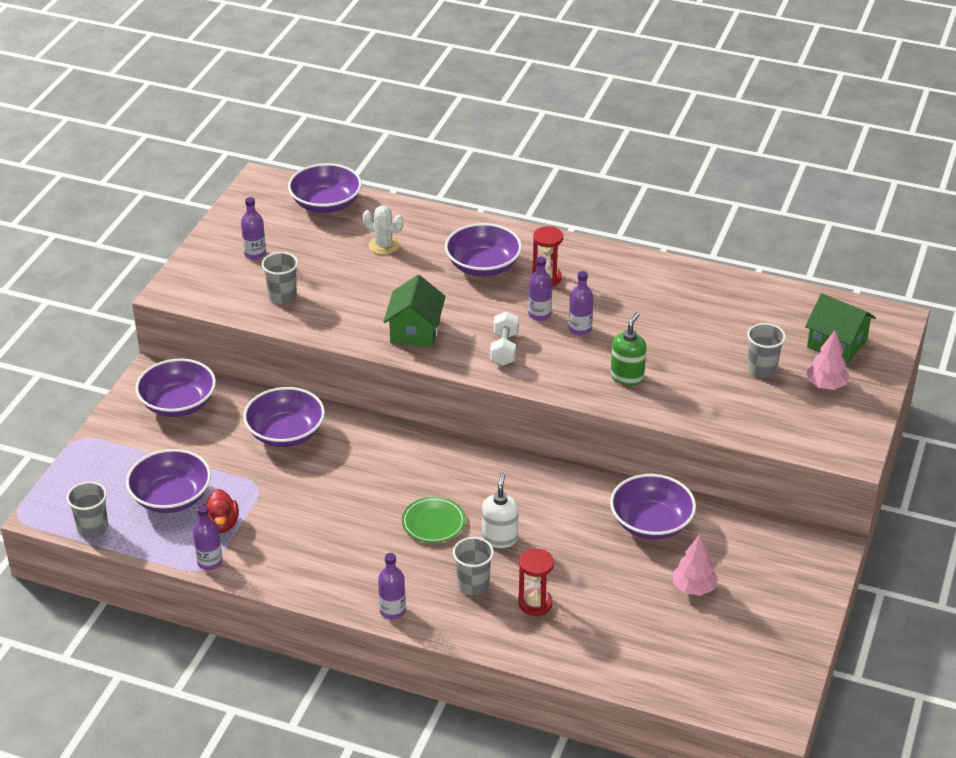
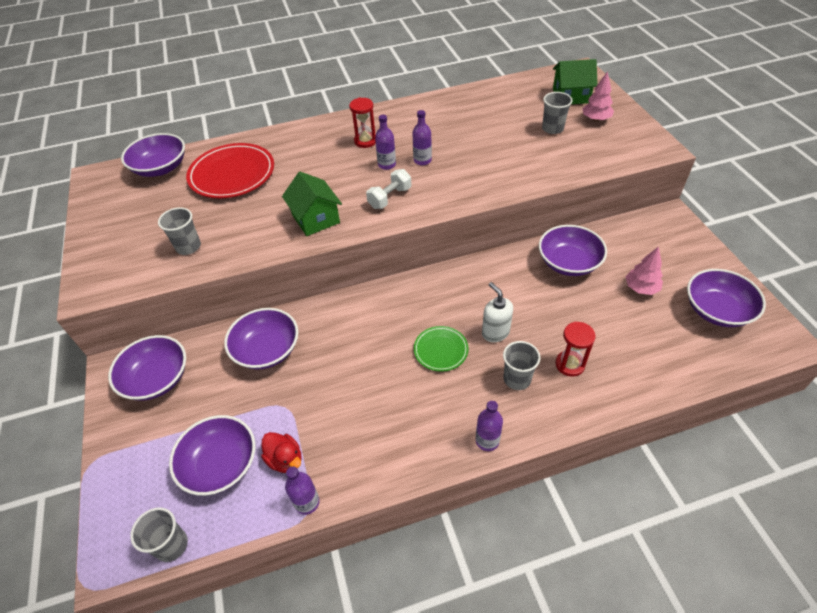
camera: 35 degrees left, 10 degrees up
purple bottle [241,197,266,260] -> none
white cactus [363,206,403,255] -> red plate [186,143,274,198]
purple bowl [445,223,522,276] -> purple bowl moved to [687,269,766,327]
white dumbbell [490,311,519,366] -> white dumbbell turned 75 degrees clockwise [366,169,411,209]
green soap dispenser [610,312,646,386] -> none

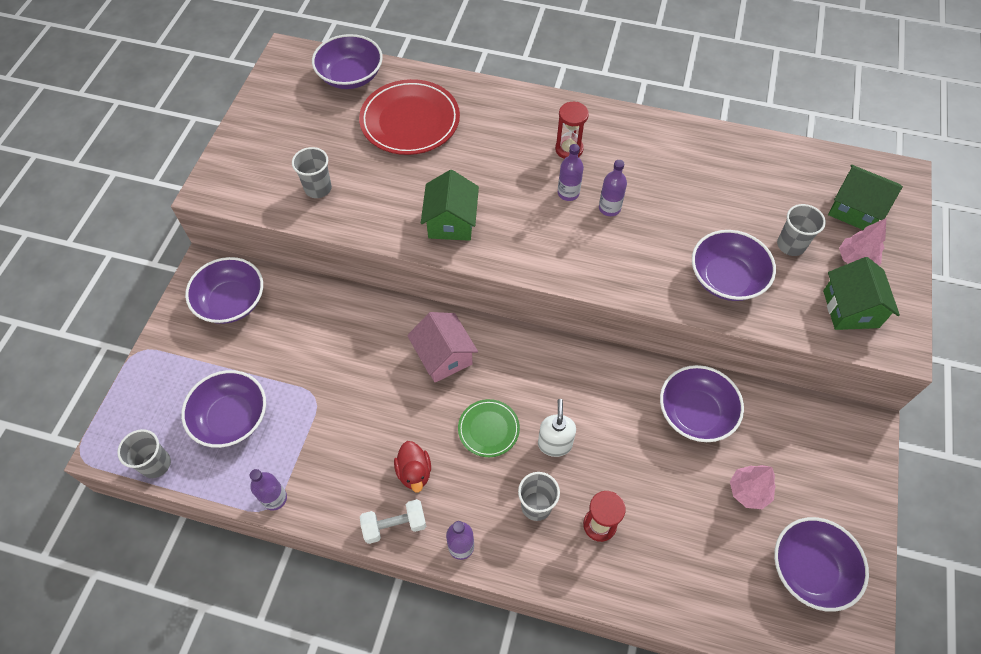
camera: 30 degrees right, 10 degrees up
purple bowl [224,308,298,369] -> purple bowl moved to [692,230,776,301]
red duck [261,432,302,473] -> red duck moved to [394,441,431,493]
white dumbbell [366,169,411,209] -> white dumbbell moved to [360,499,426,544]
none -> pink house [407,312,478,382]
none -> green house [823,257,900,330]

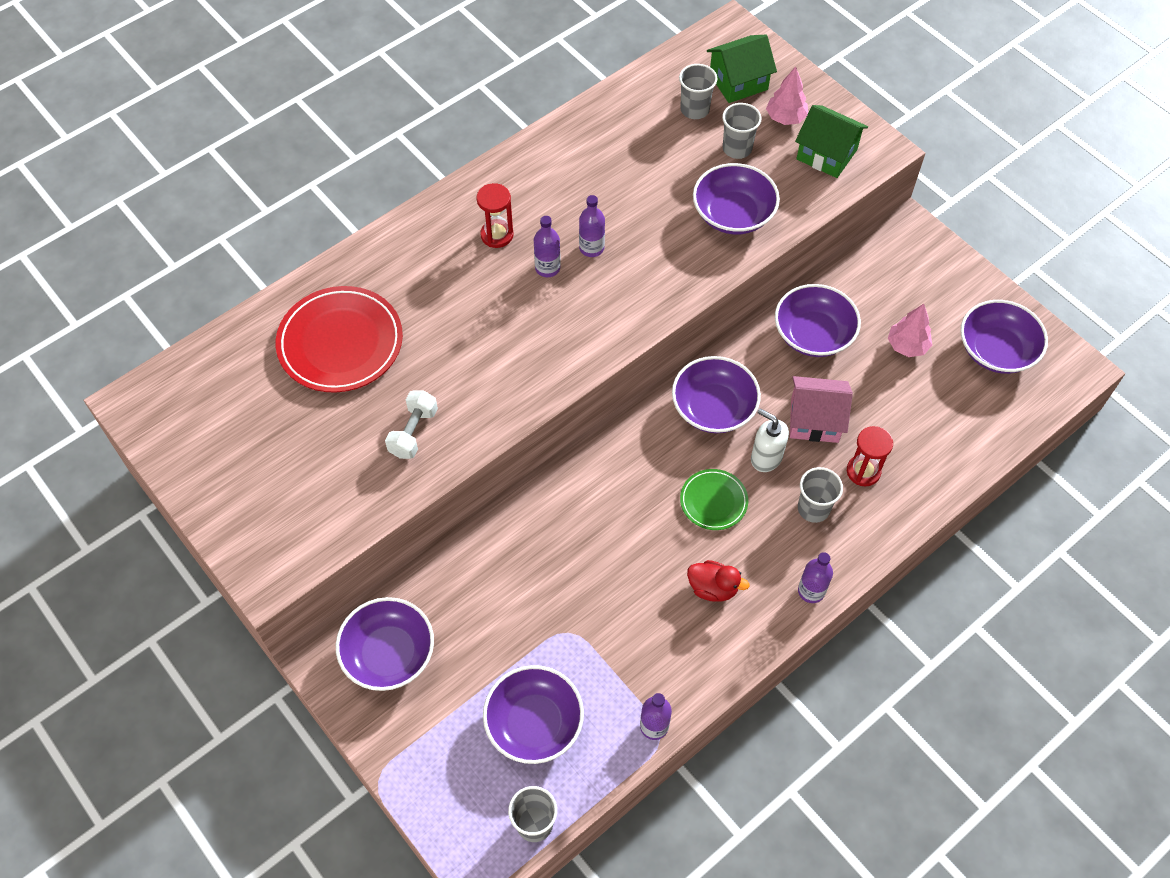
camera: 55 degrees left, 0 degrees up
grey cup [292,147,332,198] -> grey cup moved to [679,64,717,119]
purple bowl [312,34,383,89] -> purple bowl moved to [672,356,761,433]
white dumbbell [360,499,426,544] -> white dumbbell moved to [385,390,438,459]
pink house [407,312,478,382] -> pink house moved to [790,376,853,443]
green house [421,170,479,241] -> none

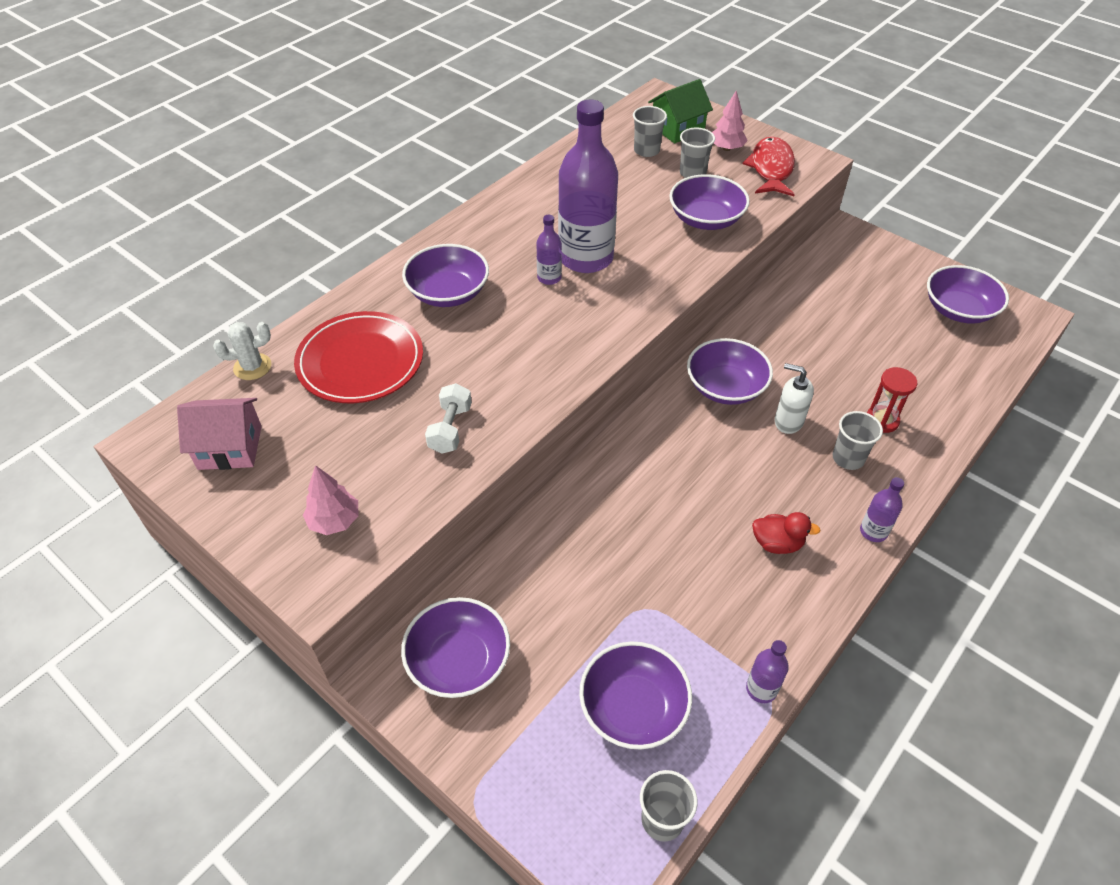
camera: 10 degrees left, 10 degrees down
red hourglass [476,183,514,248] -> none
purple bottle [579,195,605,257] -> purple bottle [558,100,618,273], size x2.30
green plate [680,469,748,530] -> none
purple bowl [775,284,861,357] -> purple bowl moved to [402,244,489,307]
pink house [790,376,853,443] -> pink house moved to [177,398,262,470]
green house [795,105,868,178] -> red fish [743,137,795,196]
pink tree [888,304,932,357] -> pink tree moved to [303,465,359,535]
none -> white cactus [213,322,271,380]

